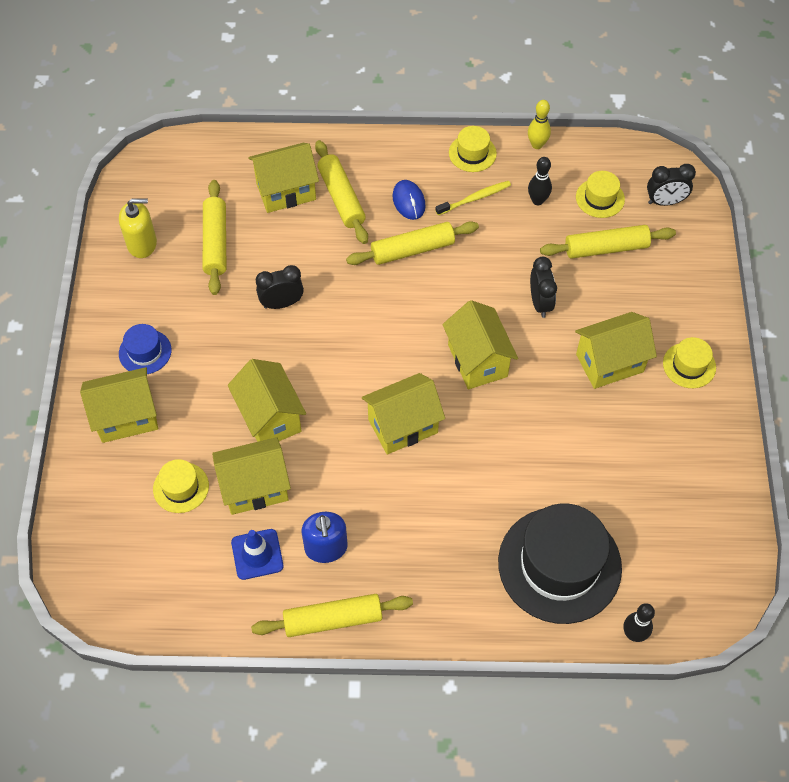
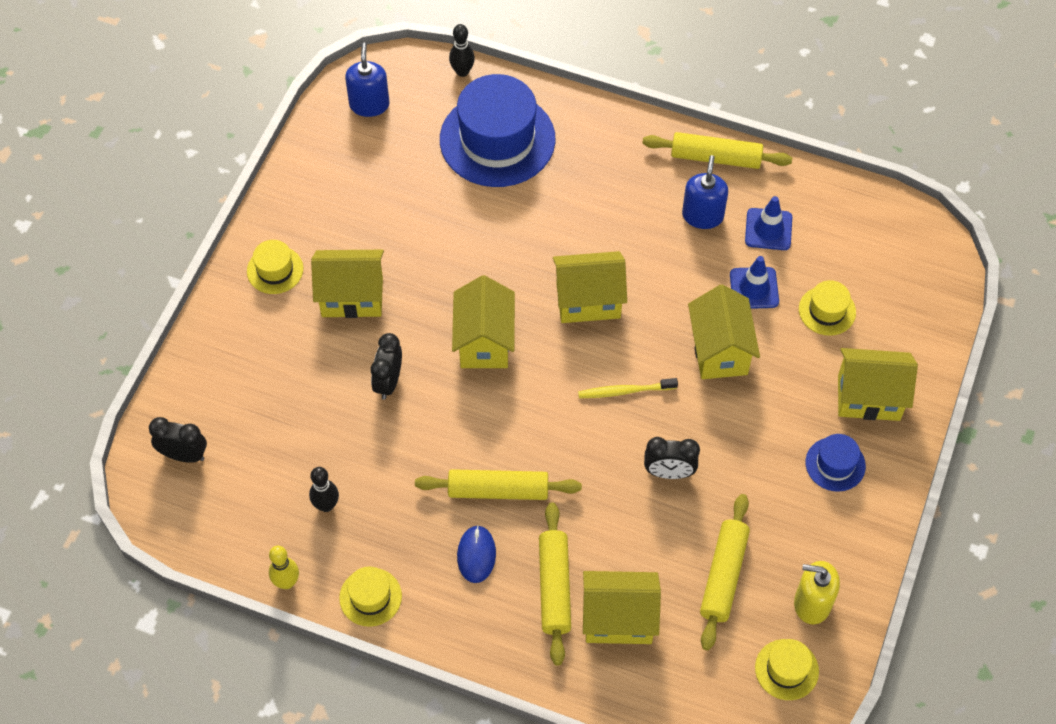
camera: 160 degrees left, 0 degrees up
yellow house [212,437,291,515] -> blue traffic cone [730,256,779,309]
yellow toothbrush [436,181,511,215] -> yellow toothbrush moved to [578,378,678,398]
black hat [498,503,622,624] -> blue hat [440,74,556,187]
yellow rolling pin [540,225,676,259] -> none
yellow hat [576,171,625,218] -> yellow hat moved to [755,639,819,700]
none -> blue soap dispenser [345,43,390,117]

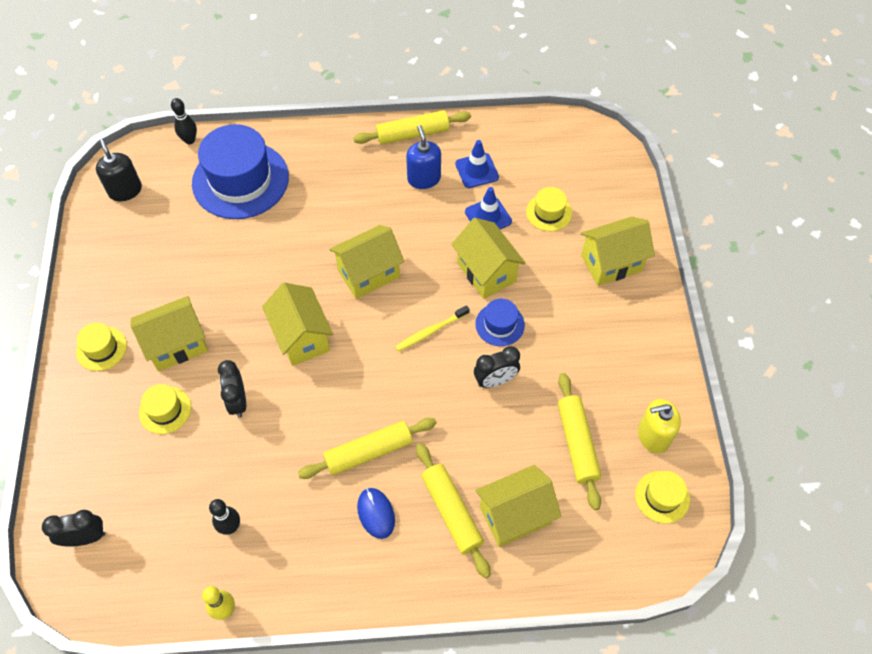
camera: 25 degrees left, 0 degrees up
yellow hat [339,566,402,627] -> yellow hat moved to [139,384,191,434]
blue soap dispenser [345,43,390,117] -> black soap dispenser [96,138,142,201]
blue hat [805,434,866,492] -> blue hat moved to [475,299,525,346]

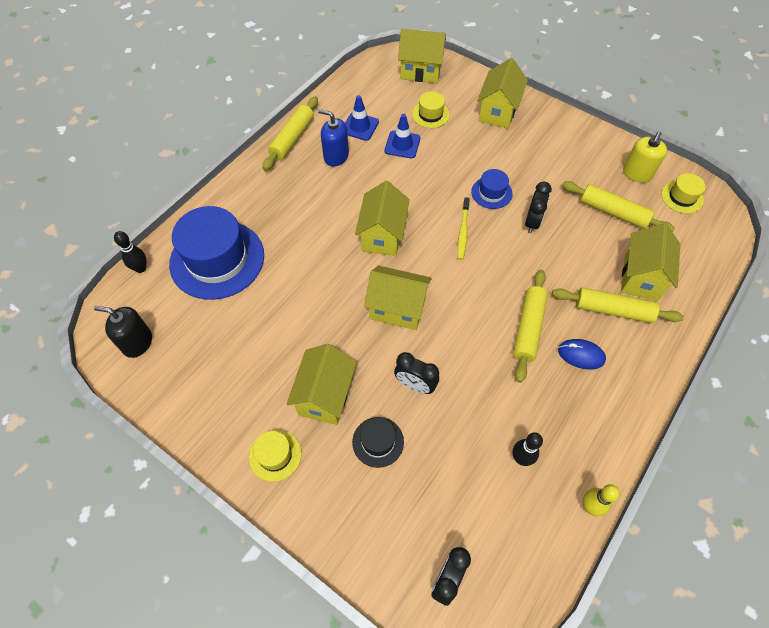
camera: 50 degrees left, 0 degrees up
yellow hat [139,384,191,434] -> black hat [352,417,404,468]
yellow house [451,218,525,299] -> yellow house moved to [398,29,446,83]

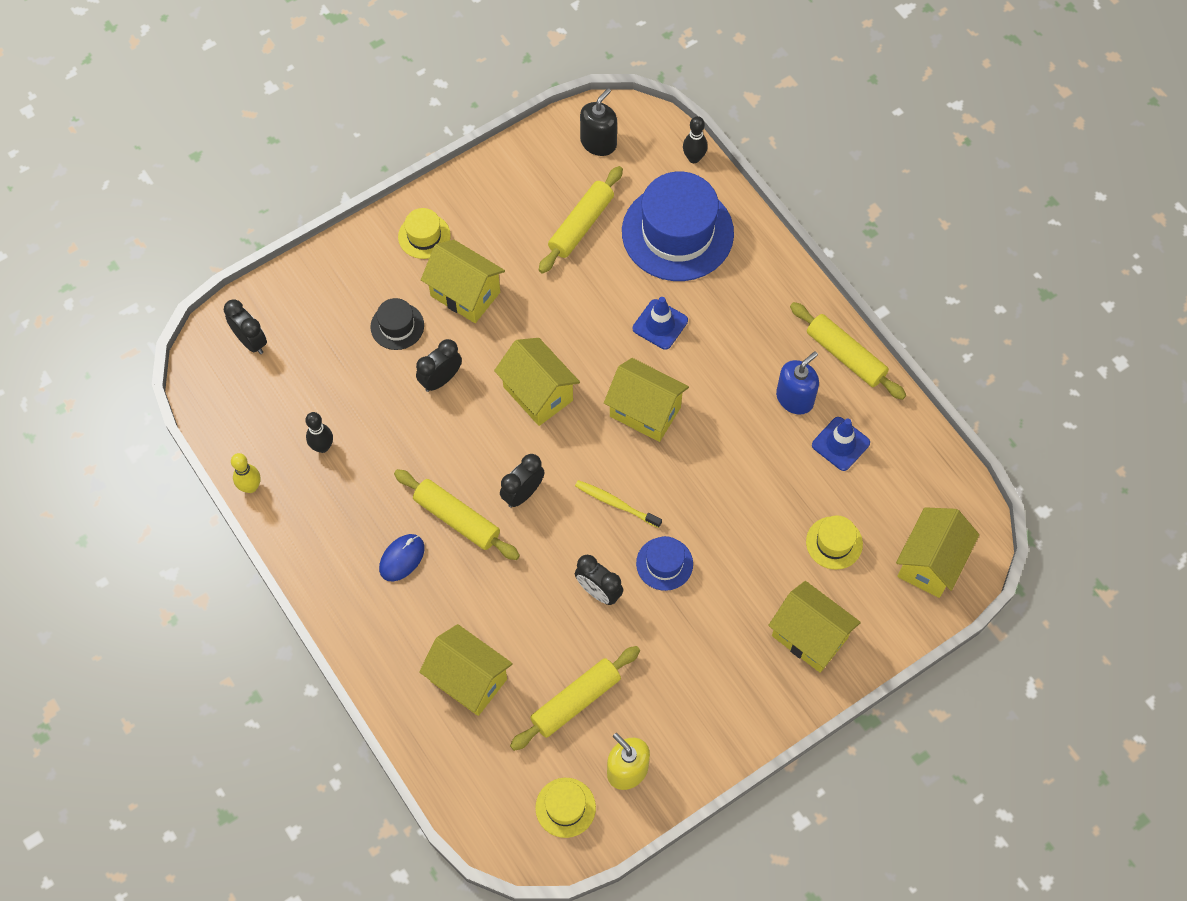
camera: 110 degrees right, 5 degrees up
yellow house [364,266,432,330] -> yellow house turned 75 degrees counterclockwise [494,338,580,426]
blue traffic cone [385,114,420,158] -> blue traffic cone moved to [633,297,688,350]
yellow rolling pin [552,287,684,323] -> yellow rolling pin moved to [539,166,623,274]
none -> black clock [500,454,545,508]

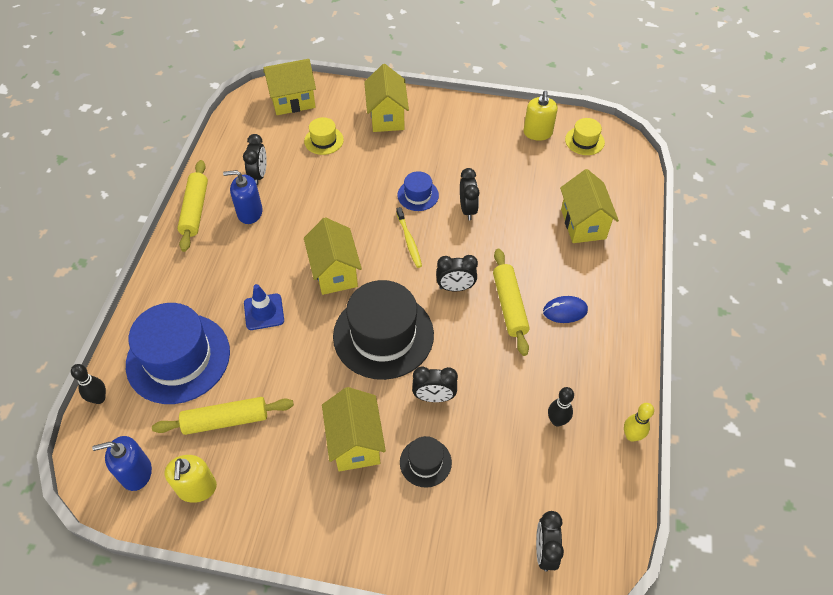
camera: 135 degrees left, 10 degrees down
yellow hat [398,208,451,259] -> none
yellow house [494,338,580,426] -> black hat [333,280,434,380]
yellow rolling pin [510,646,640,751] -> none
black soap dispenser [580,88,617,156] -> blue soap dispenser [92,436,152,491]
blue traffic cone [812,417,870,471] -> black clock [243,134,267,185]
none -> yellow soap dispenser [165,455,217,503]

